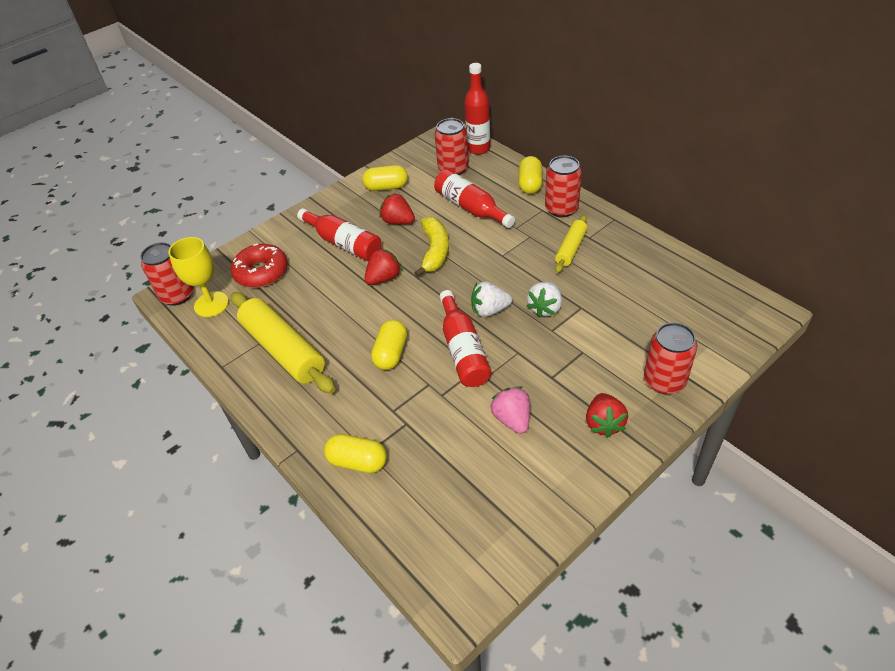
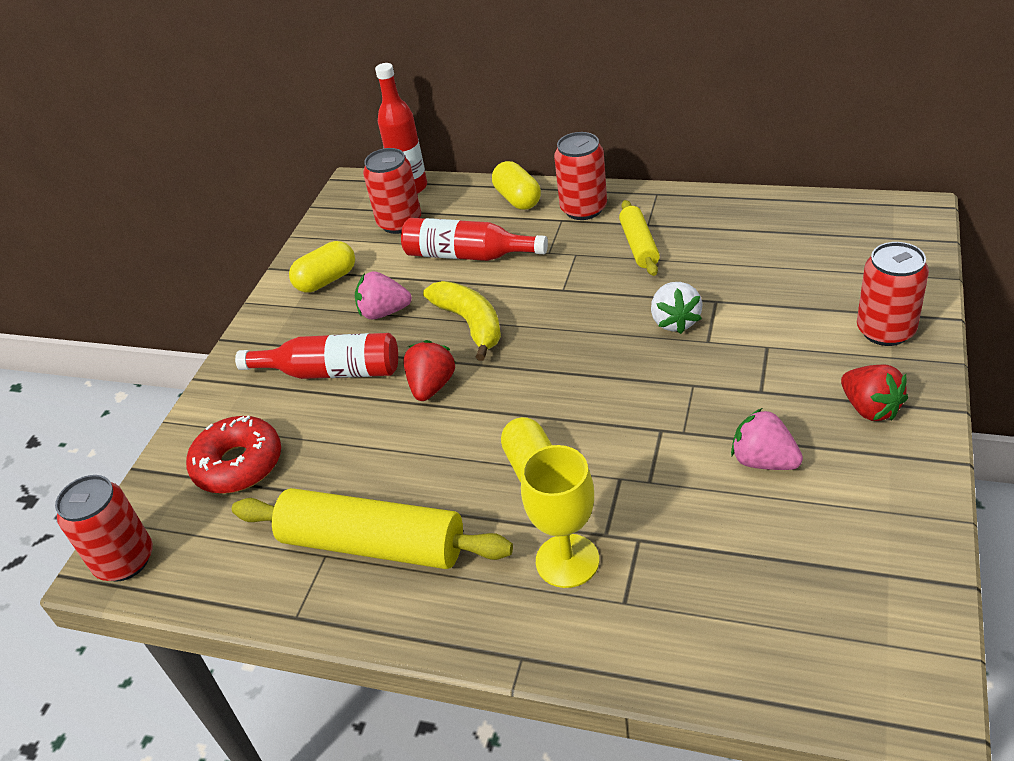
camera: 30 degrees left, 5 degrees down
yellow goblet [168,237,229,317] -> yellow goblet moved to [521,445,599,588]
yellow capsule [324,434,387,473] -> none
red strawberry [379,193,415,224] -> pink strawberry [355,271,412,319]
red bottle [440,290,491,387] -> none
white strawberry [471,282,512,317] -> none

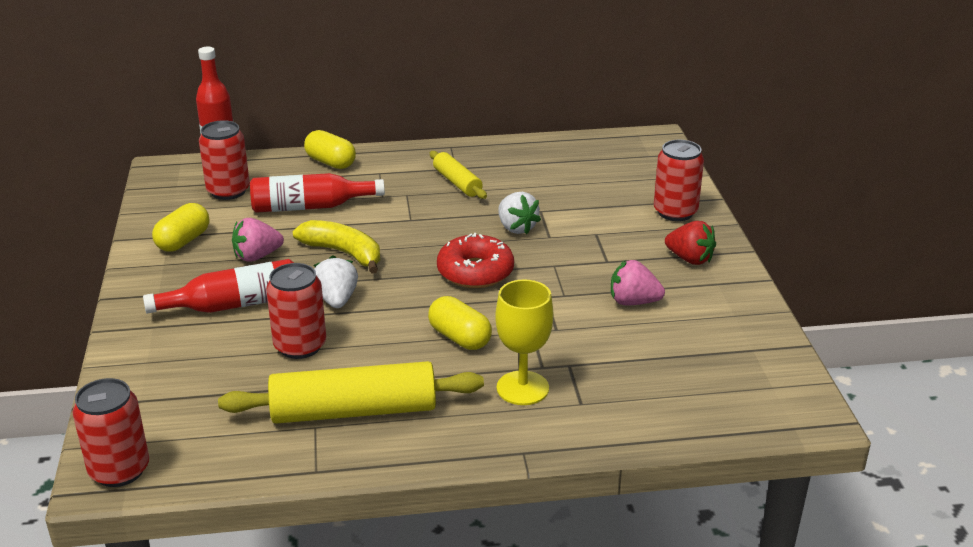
camera: 30 degrees left, 10 degrees down
red donut [186,416,281,494] -> red donut moved to [437,233,514,288]
red strawberry [403,340,455,401] -> white strawberry [314,255,358,308]
red can [554,132,607,220] -> red can moved to [266,263,326,359]

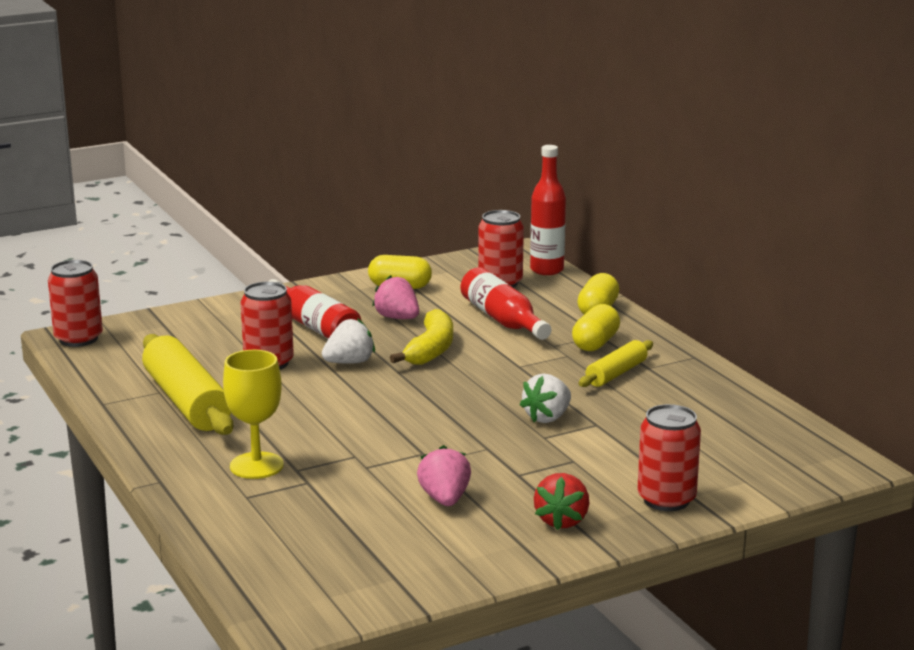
camera: 70 degrees right, 10 degrees down
yellow capsule [428,296,492,350] -> yellow capsule moved to [572,304,620,351]
red donut [437,233,514,288] -> none

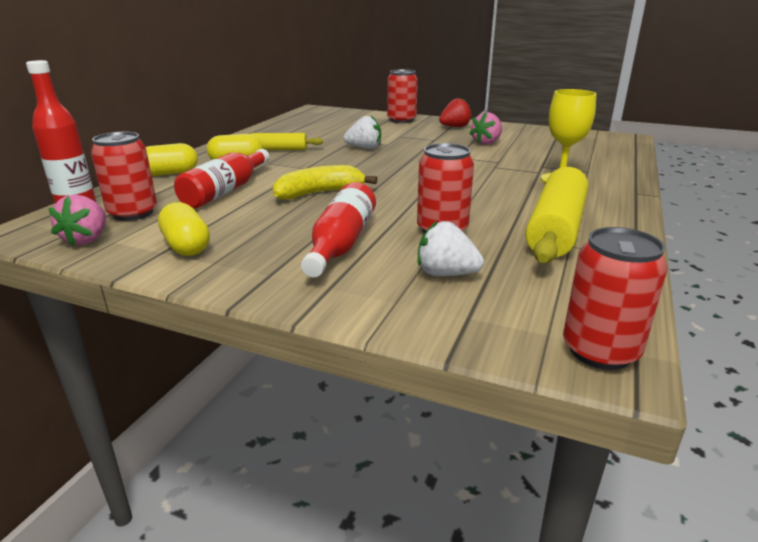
camera: 130 degrees left, 5 degrees up
white strawberry [322,318,375,364] -> white strawberry moved to [418,221,484,276]
pink strawberry [372,275,419,319] -> pink strawberry moved to [49,195,106,246]

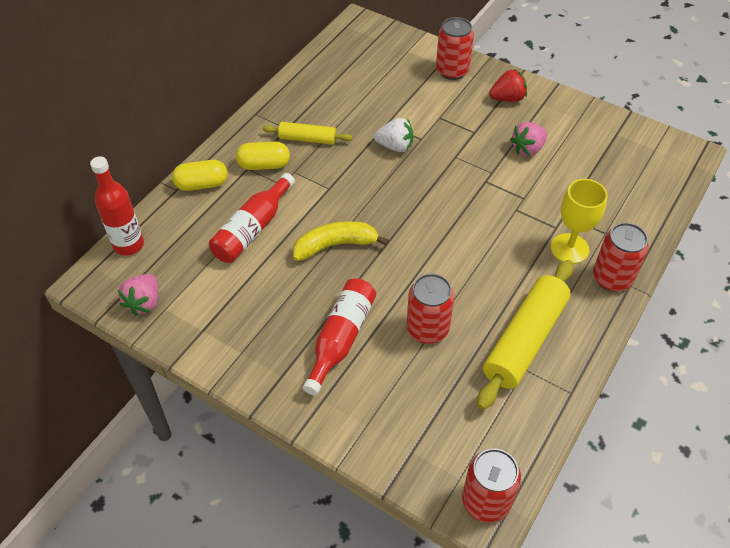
camera: 10 degrees right, 25 degrees up
red can [91,132,157,221] -> red can moved to [593,223,649,292]
yellow capsule [158,202,210,256] -> none
white strawberry [418,221,484,276] -> none

